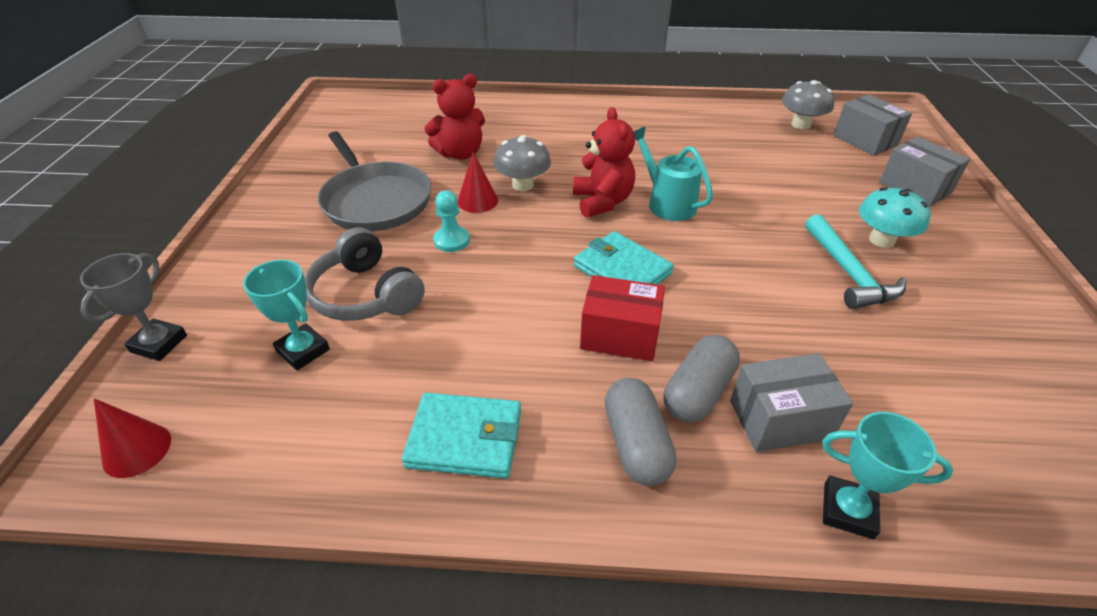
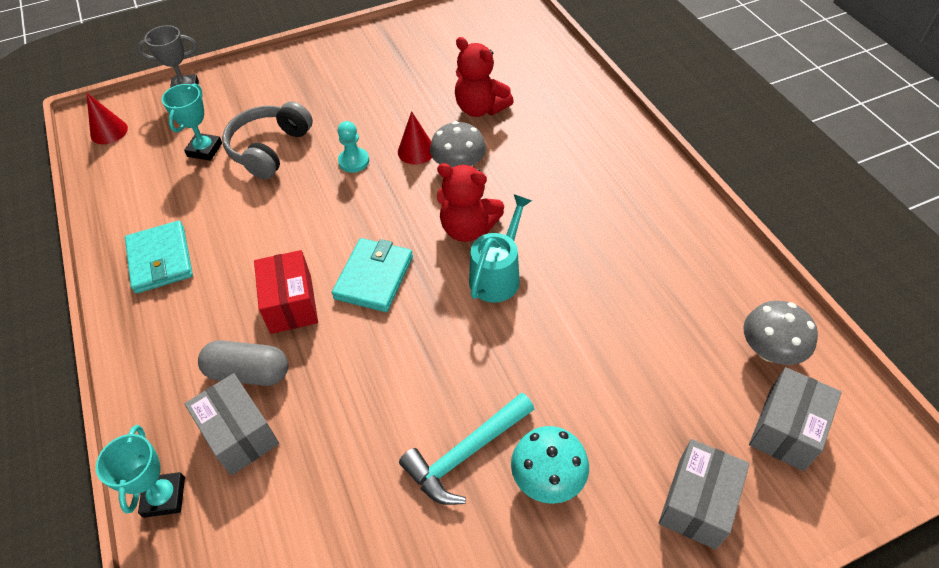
camera: 65 degrees right, 10 degrees up
grey pan [318,131,431,231] -> none
red teddy bear [573,107,635,218] -> red teddy bear turned 60 degrees clockwise [437,163,504,242]
grey capsule [605,378,676,486] -> none

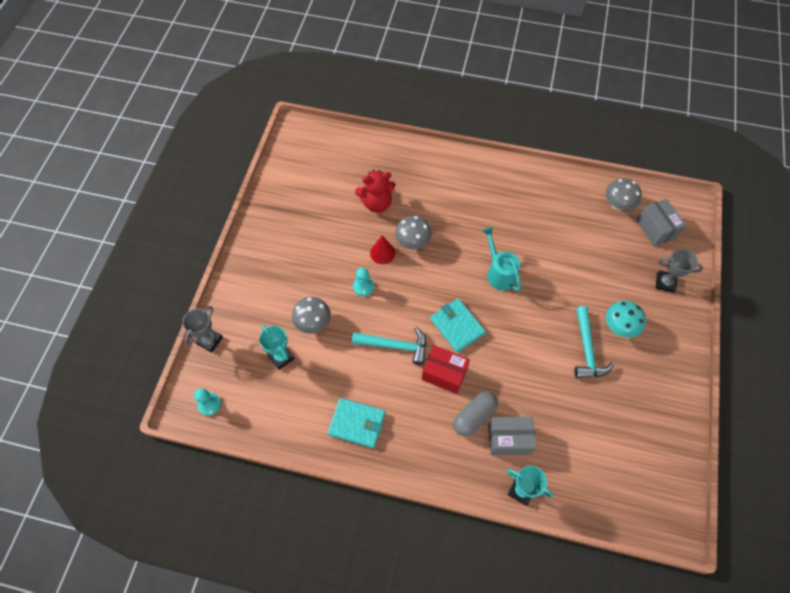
camera: 55 degrees left, 10 degrees up
red cone [86,92,128,144] -> turquoise pawn [194,388,221,416]
grey headphones [222,101,313,179] -> grey mushroom [292,297,331,334]
red teddy bear [437,163,504,242] -> none
grey box [659,439,750,550] -> grey trophy [656,249,703,293]
none -> turquoise hammer [352,326,426,365]

